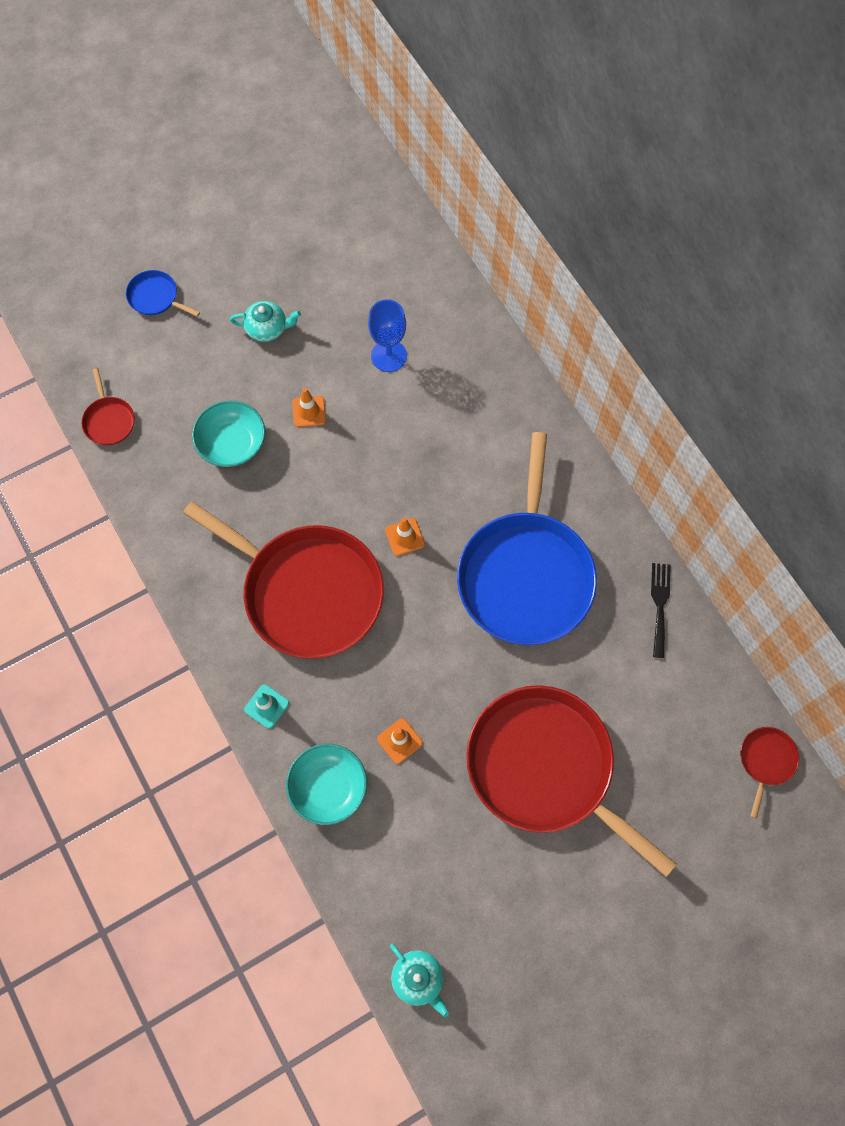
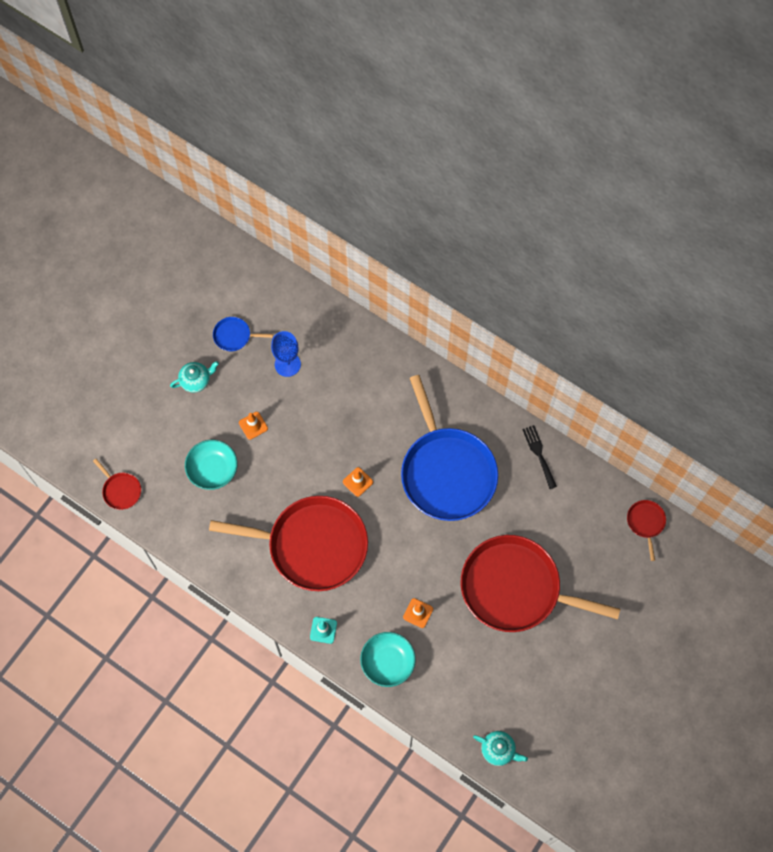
camera: 25 degrees left, 0 degrees up
blue pan [126,270,200,317] -> blue pan moved to [213,317,273,351]

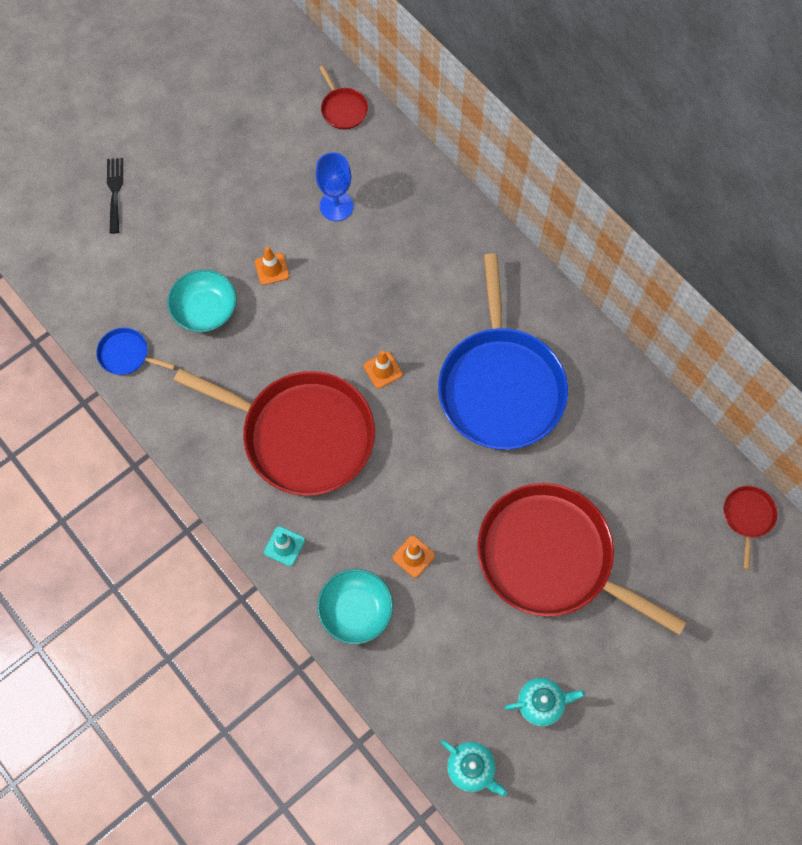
camera: 15 degrees right, 0 degrees up
red pan [93,459,141,510] -> red pan moved to [319,66,368,129]
turquoise teapot [170,361,219,393] -> turquoise teapot moved to [504,678,585,726]
blue pan [213,317,273,351] -> blue pan moved to [96,328,175,375]
black fork [522,425,557,489] -> black fork moved to [107,158,123,234]

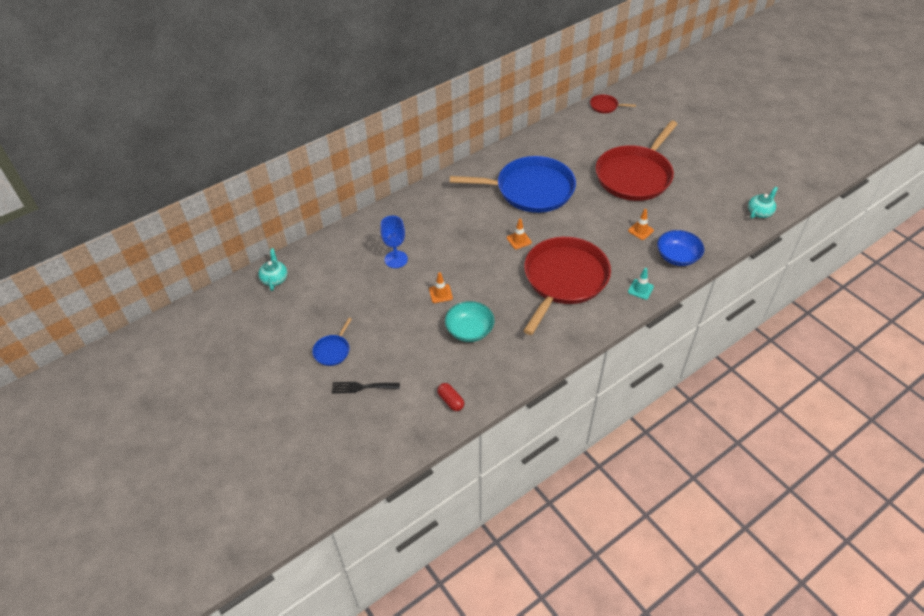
camera: 85 degrees left, 20 degrees down
blue pan [96,328,175,375] -> blue pan moved to [312,318,352,366]
turquoise bowl [317,569,393,644] -> blue bowl [657,230,704,266]
red pan [319,66,368,129] -> none
turquoise teapot [504,678,585,726] -> turquoise teapot moved to [258,248,287,291]
none -> red capsule [437,383,464,411]

